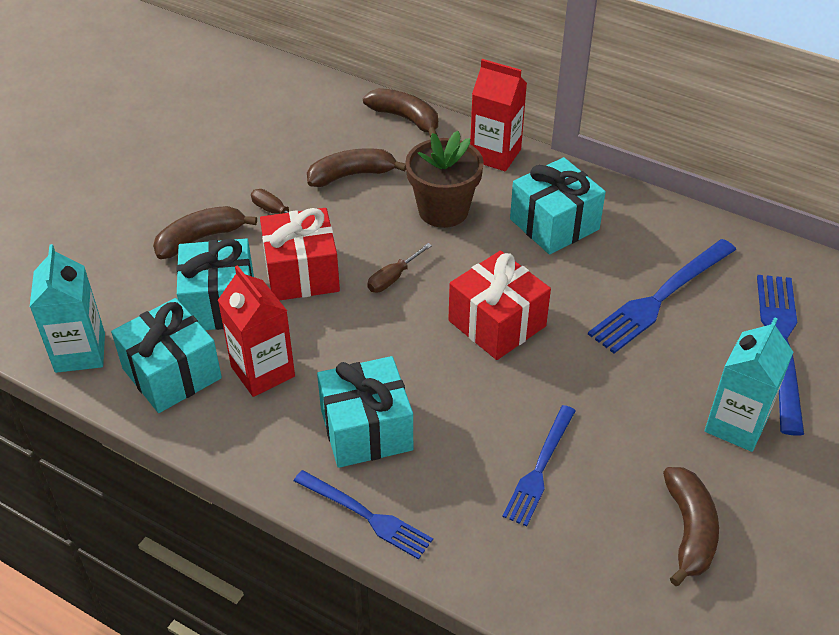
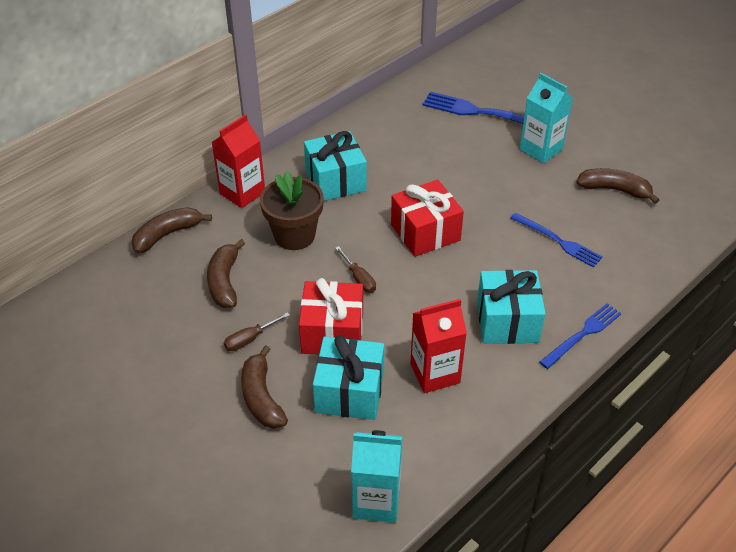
camera: 75 degrees left, 0 degrees up
turquoise gift [111,298,222,413] -> none
blue fork [588,239,736,353] -> none

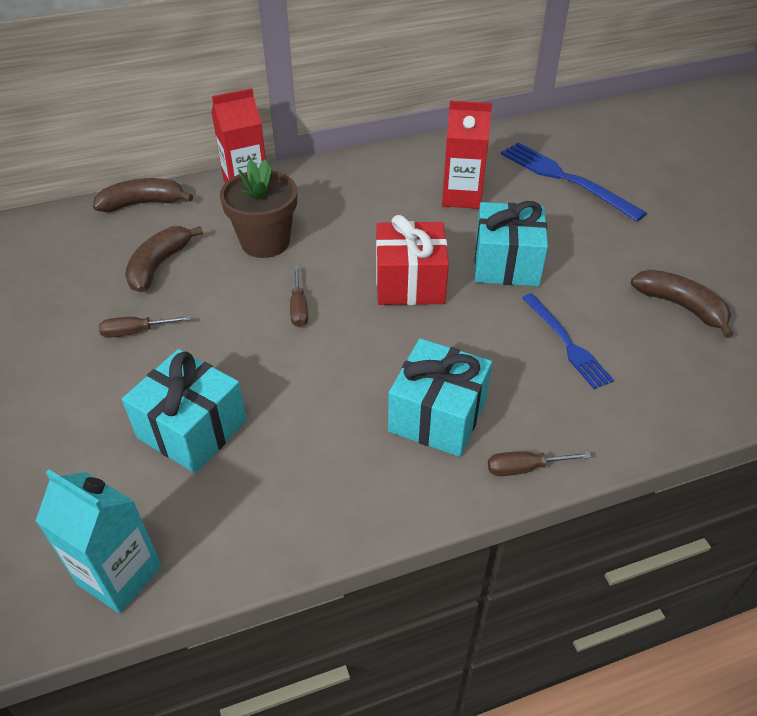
camera: 25 degrees right, 0 degrees up
brown banana [241,345,288,429] -> none
red gift [299,278,363,355] -> none
turquoise gift [304,131,367,201] -> turquoise gift moved to [474,201,548,286]
red carton [410,299,467,393] -> red carton moved to [442,101,492,209]
turquoise carton [519,72,573,163] -> none
blue fork [539,303,622,369] -> brown screwdriver [488,451,591,476]

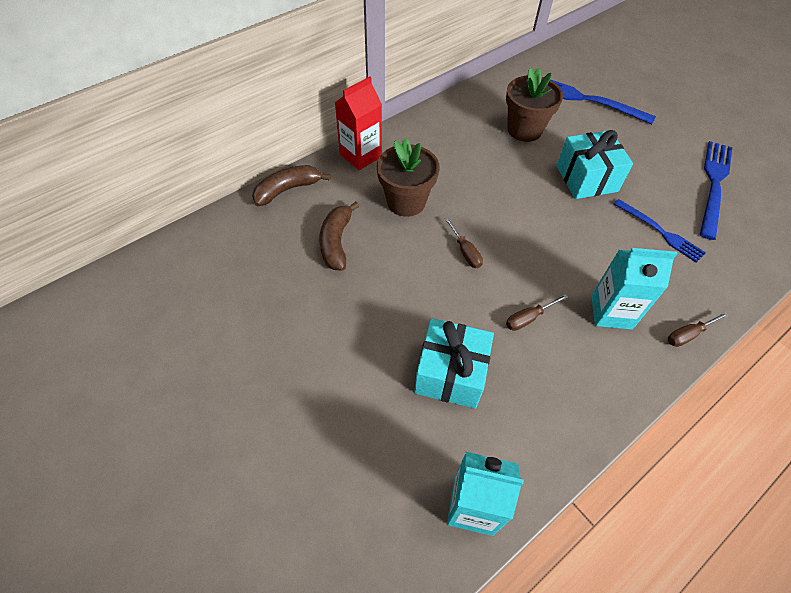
camera: 20 degrees left, 10 degrees up
brown screwdriver [99,316,191,338] -> brown screwdriver moved to [506,294,568,331]
red gift [376,215,449,305] -> none
turquoise gift [388,338,492,457] -> turquoise carton [591,248,677,330]
red carton [442,101,492,209] -> brown flower pot [506,68,563,142]
brown banana [631,269,734,338] -> blue fork [700,141,732,240]

